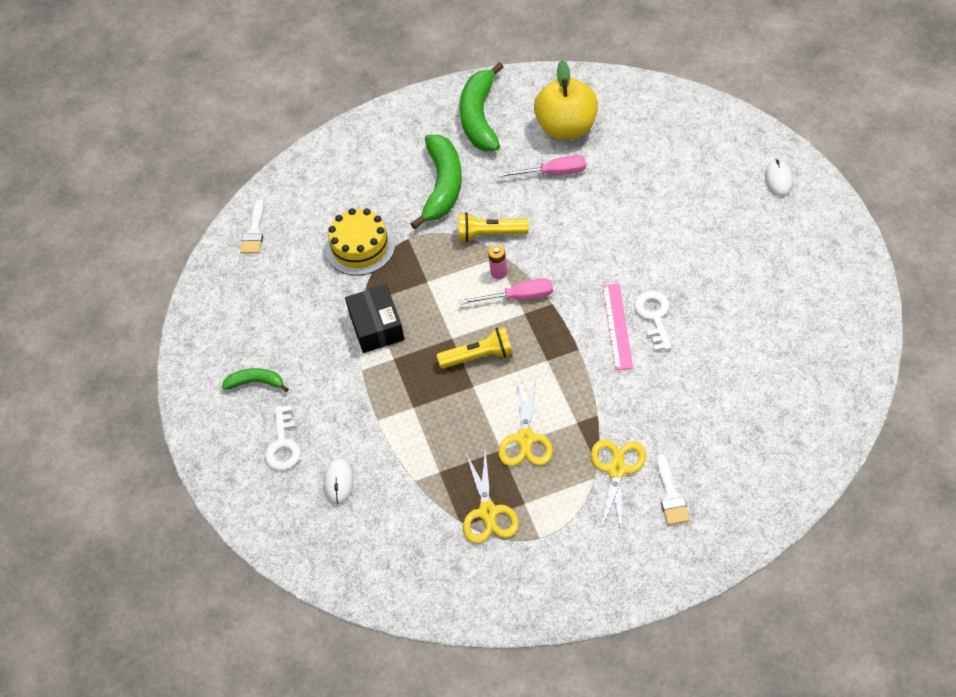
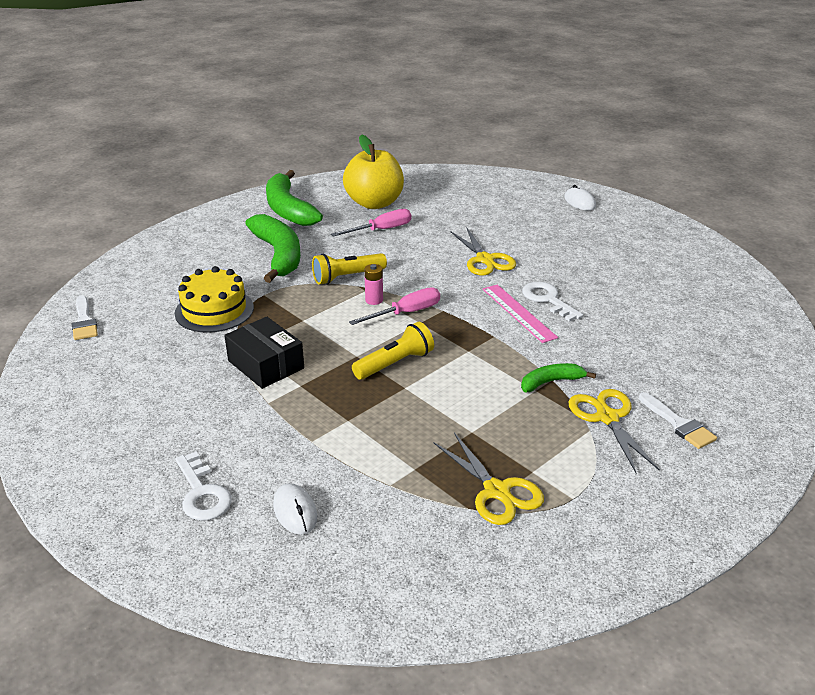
camera: 30 degrees left, 20 degrees down
green banana [222,368,288,392] -> green banana moved to [521,363,596,392]
yellow scissors [498,379,553,466] -> yellow scissors moved to [450,227,516,276]

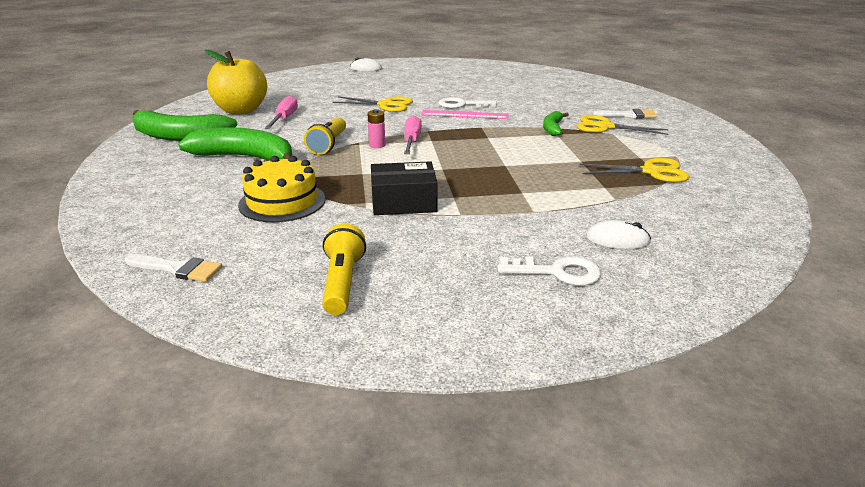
camera: 55 degrees left, 5 degrees down
yellow flashlight [352,322,434,380] -> yellow flashlight moved to [322,223,366,315]

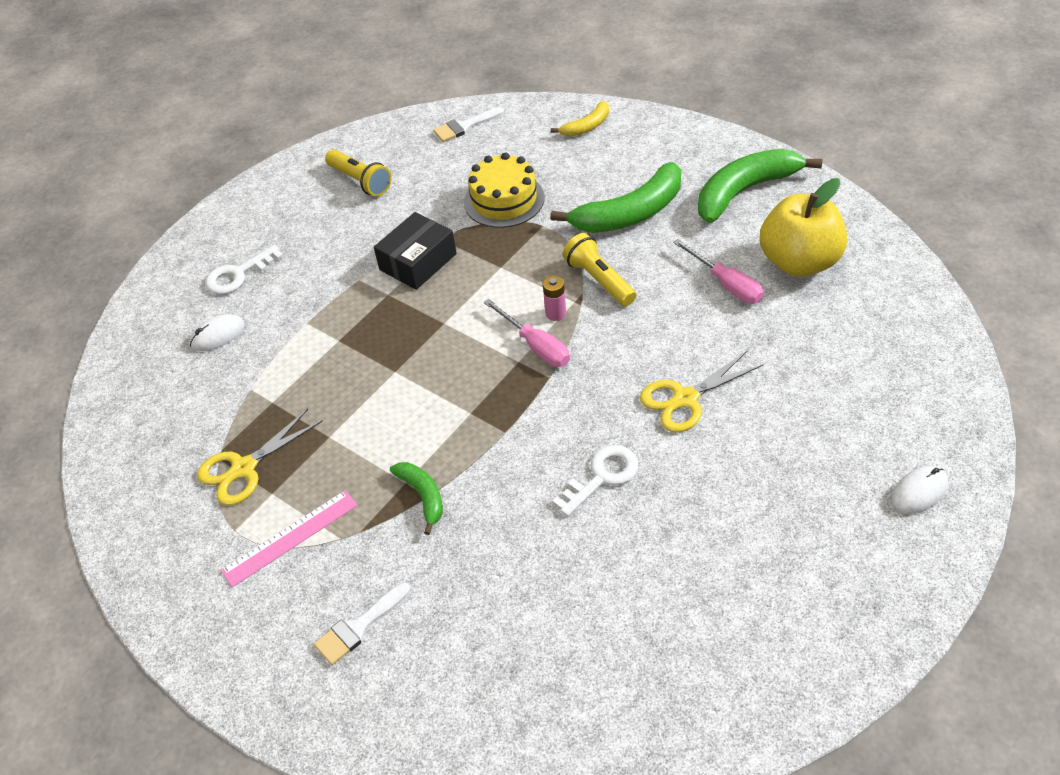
camera: 140 degrees right, 20 degrees up
pink ruler [421,110,508,119] -> pink ruler moved to [221,490,358,587]
yellow scissors [577,115,669,135] -> none
none -> yellow banana [551,101,609,137]

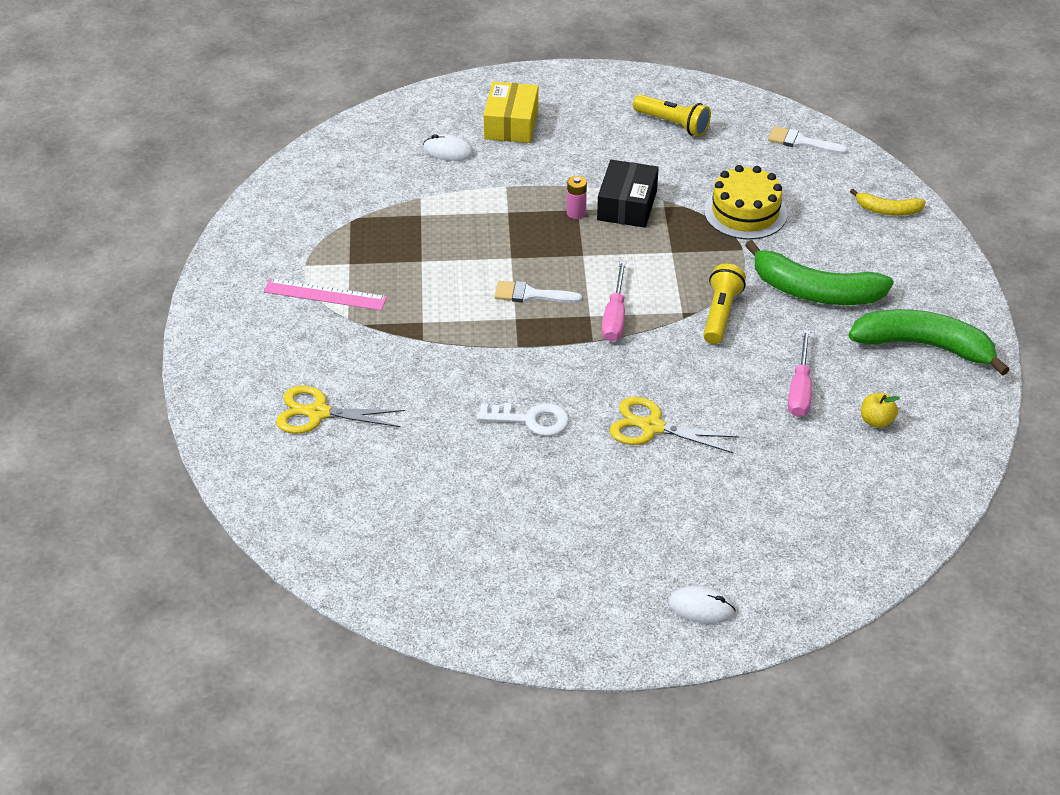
camera: 45 degrees right, 5 degrees down
yellow scissors [197,409,323,506] -> yellow scissors moved to [276,386,405,434]
white key [205,245,284,294] -> yellow box [484,82,539,143]
white brush [314,583,410,665] -> white brush moved to [495,281,582,303]
yellow flashlight [325,149,391,196] -> yellow flashlight turned 60 degrees counterclockwise [633,94,711,136]
black box [374,212,457,290] -> black box turned 75 degrees counterclockwise [597,160,659,228]
green banana [390,462,443,535] -> none
pink battery [543,276,566,321] -> pink battery moved to [567,176,587,219]
yellow apple [760,178,847,277] -> yellow apple [861,393,899,428], size x0.41

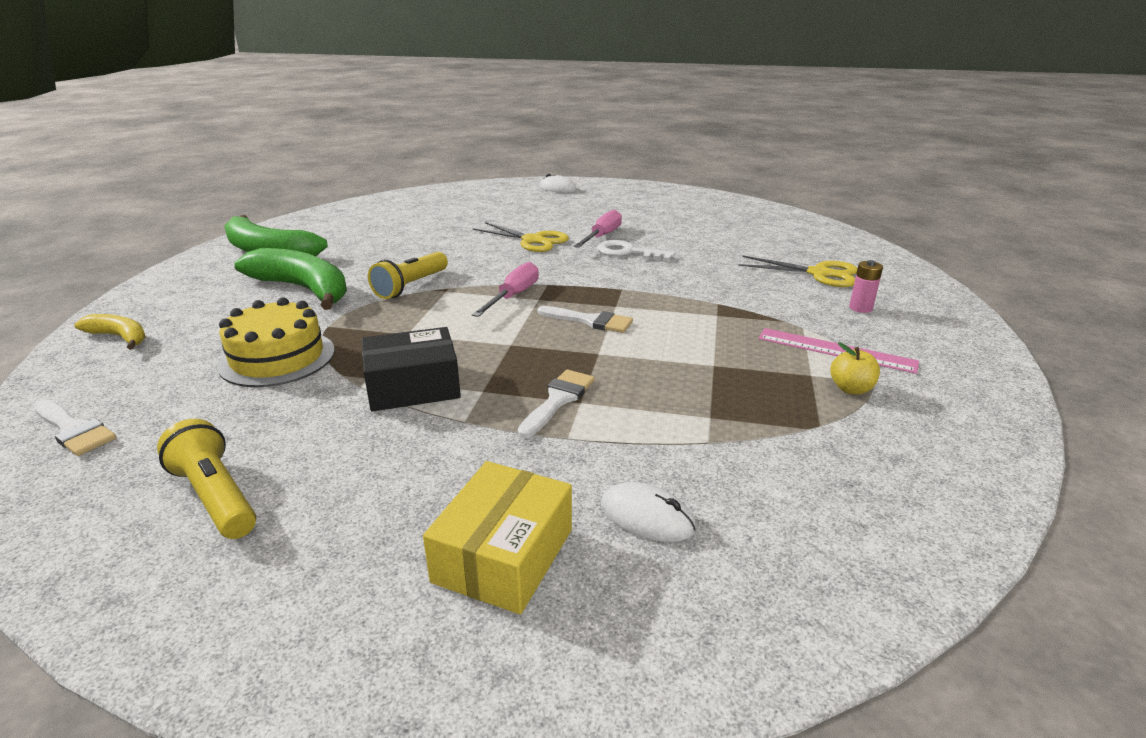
camera: 165 degrees left, 15 degrees down
pink battery [567,176,587,219] -> pink battery moved to [849,260,883,313]
black box [597,160,659,228] -> black box turned 45 degrees clockwise [362,327,461,412]
pink screwdriver [788,330,812,417] -> pink screwdriver moved to [574,210,622,248]
yellow apple [861,393,899,428] -> yellow apple moved to [830,343,880,394]
none -> white brush [518,369,595,438]

